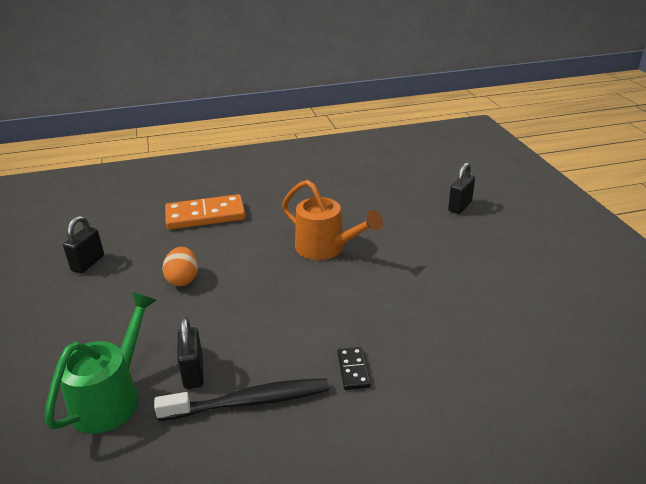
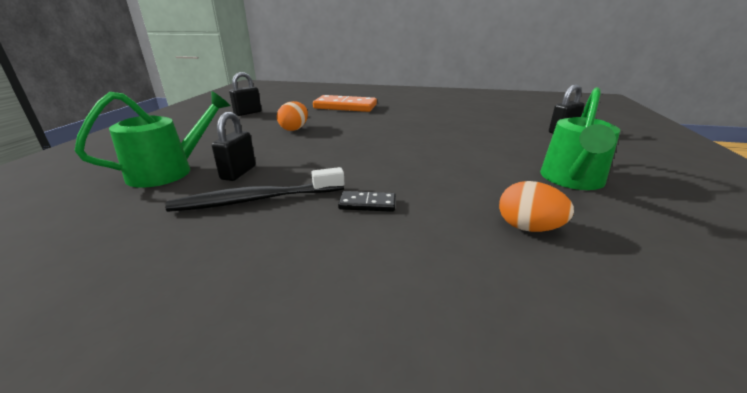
camera: 25 degrees right, 5 degrees down
black toothbrush [154,378,329,421] -> black toothbrush turned 150 degrees clockwise [165,167,344,212]
orange watering can [282,180,383,260] -> none
black domino [338,347,371,390] -> black domino turned 75 degrees clockwise [338,191,396,212]
none -> orange egg [499,181,574,232]
none -> green watering can [540,87,620,190]

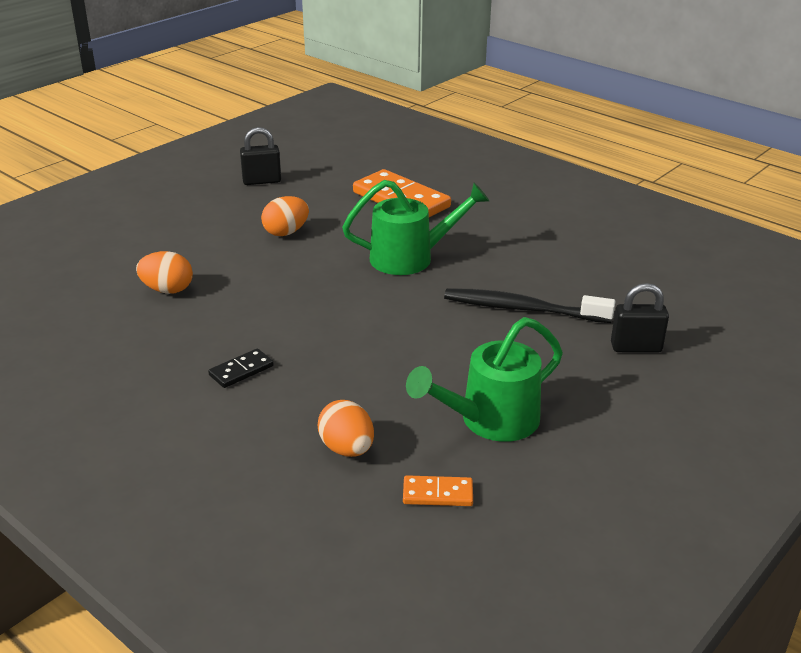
camera: 30 degrees right, 5 degrees up
green watering can [74,91,231,188] -> green watering can moved to [342,180,489,275]
black toothbrush [165,167,344,212] -> black toothbrush moved to [444,288,615,323]
black padlock [212,112,256,181] -> orange egg [136,251,193,294]
black domino [338,191,396,212] -> black domino turned 75 degrees counterclockwise [208,348,274,388]
none -> orange domino [403,475,473,506]

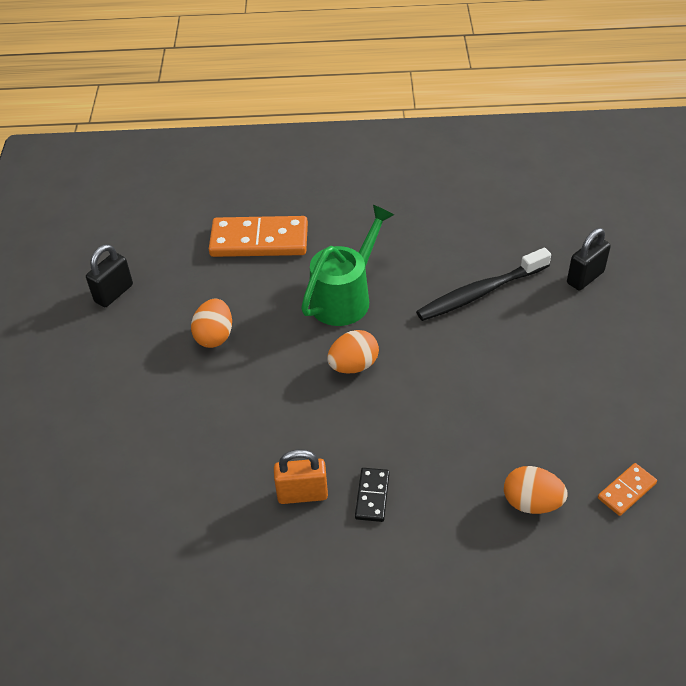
camera: 40 degrees left, 15 degrees up
orange egg [136,251,193,294] -> orange egg moved to [327,330,379,373]
green watering can [406,317,563,442] -> none
none -> orange padlock [274,449,328,504]

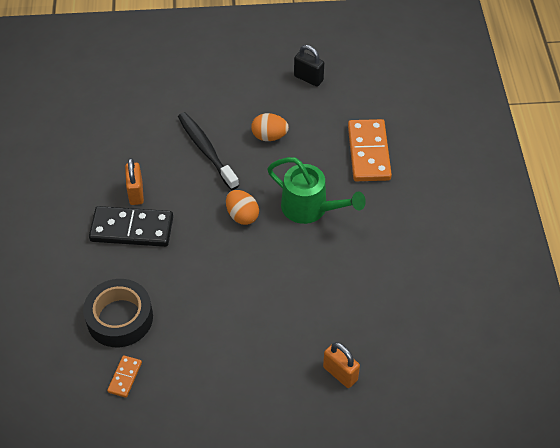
camera: 85 degrees right, 5 degrees up
black domino [355,468,390,522] -> black domino [89,206,173,247], size x2.09
black toothbrush [416,248,551,321] -> black toothbrush moved to [178,112,239,190]
orange egg [504,466,568,514] -> black tape [83,279,153,347]
black padlock [567,228,611,290] -> orange padlock [323,342,360,388]
orange domino [598,463,657,516] -> orange domino turned 60 degrees clockwise [107,355,142,398]

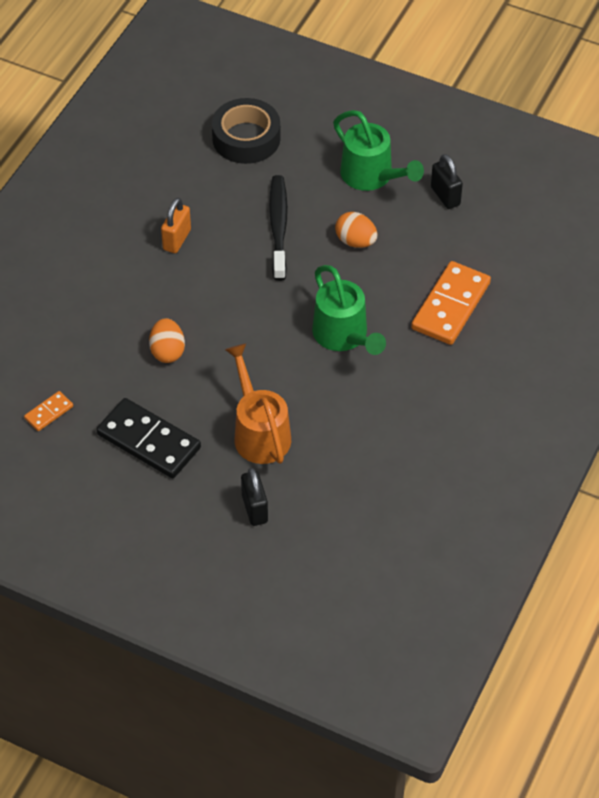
camera: 30 degrees right, 0 degrees up
black tape [83,279,153,347] -> black tape moved to [212,98,281,164]
black domino [89,206,173,247] -> black domino moved to [96,398,201,478]
orange egg [226,190,259,225] -> orange egg moved to [149,318,185,363]
orange padlock [323,342,360,388] -> black padlock [241,468,268,526]
none -> orange watering can [225,343,291,464]
none -> green watering can [333,110,424,191]

